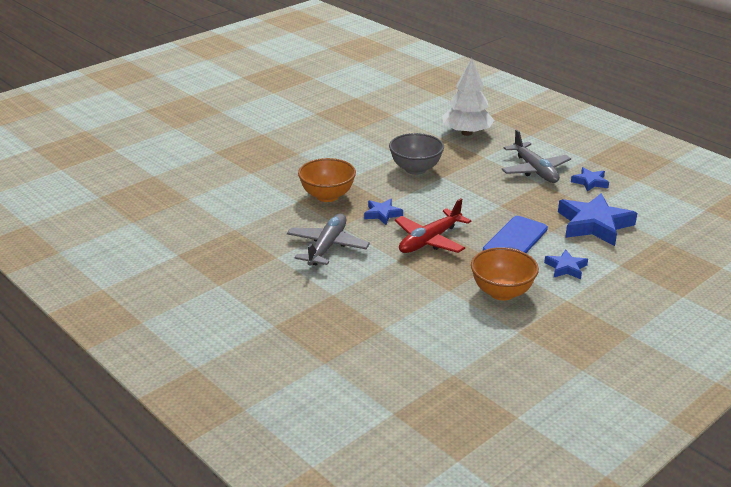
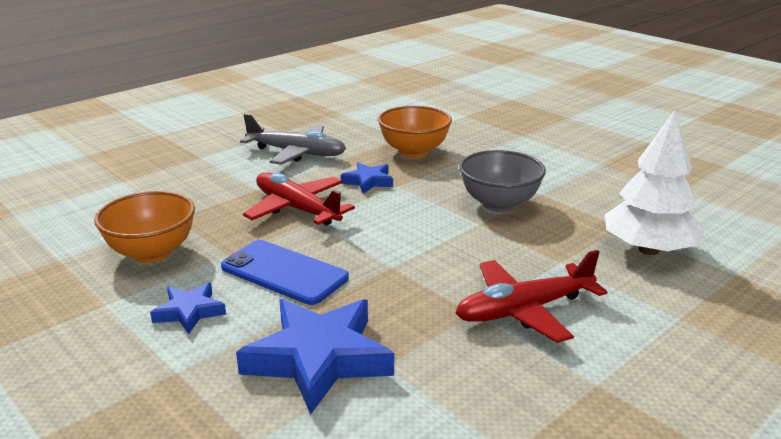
camera: 90 degrees right, 5 degrees down
grey plane [502,130,571,183] -> red plane [456,250,607,343]
blue star [571,167,609,192] -> none

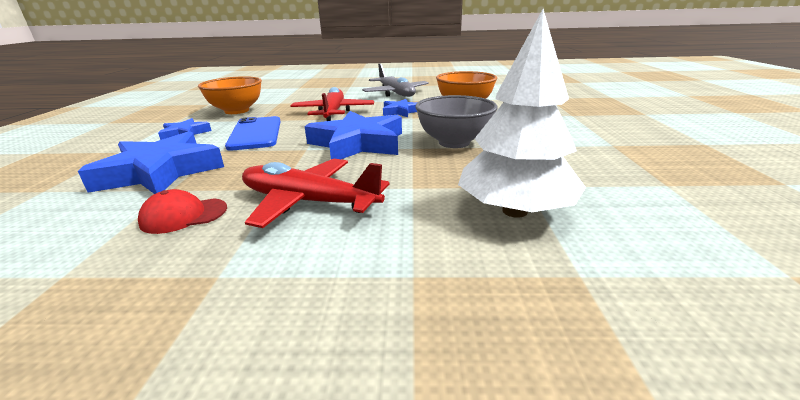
camera: 45 degrees right, 0 degrees up
none -> red cap [138,189,227,234]
none -> blue star [305,111,402,159]

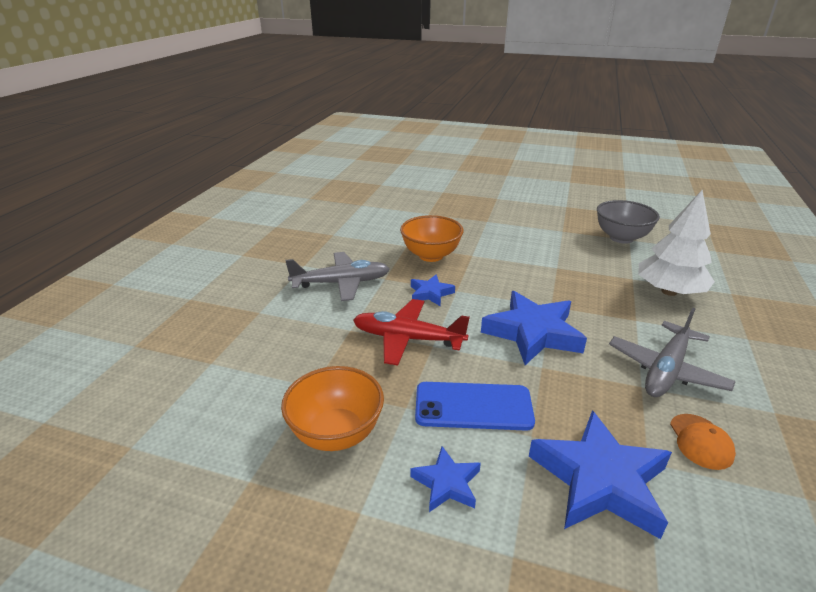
camera: 75 degrees left, 5 degrees up
red cap [138,189,227,234] -> orange cap [670,414,736,470]
red plane [242,159,389,228] -> grey plane [609,308,736,397]
grey bowl [415,95,498,148] -> grey bowl moved to [597,200,660,244]

